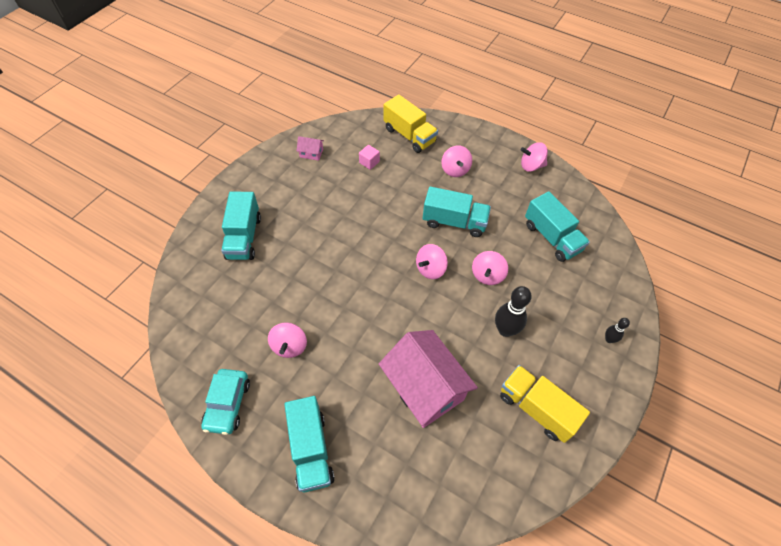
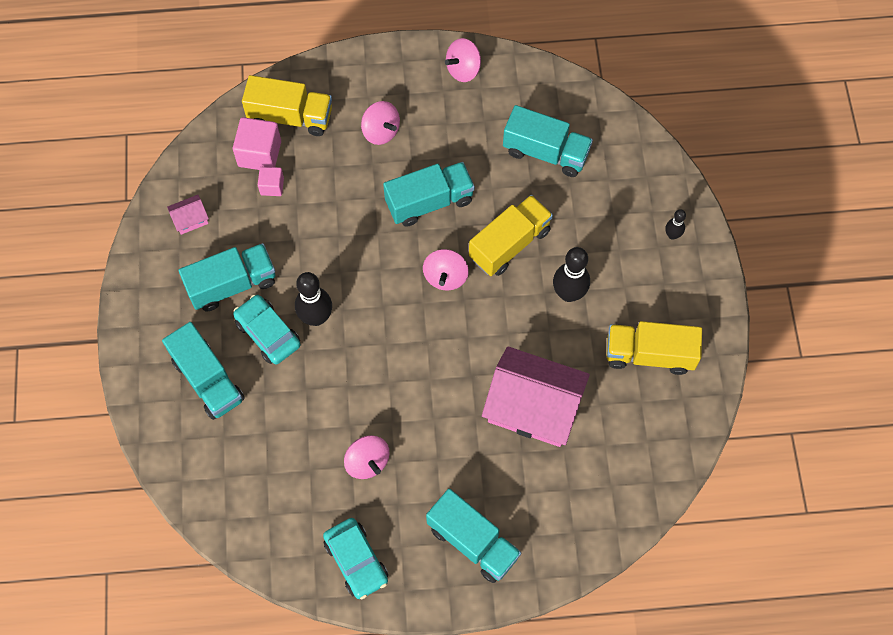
camera: 35 degrees left, 10 degrees up
pink spinning top [472,251,508,285] -> yellow truck [469,195,553,276]
none -> turquoise truck [179,243,275,312]
none -> pink cube [233,117,281,170]
none -> turquoise car [233,294,301,364]
none -> black bowling pin [295,272,332,326]

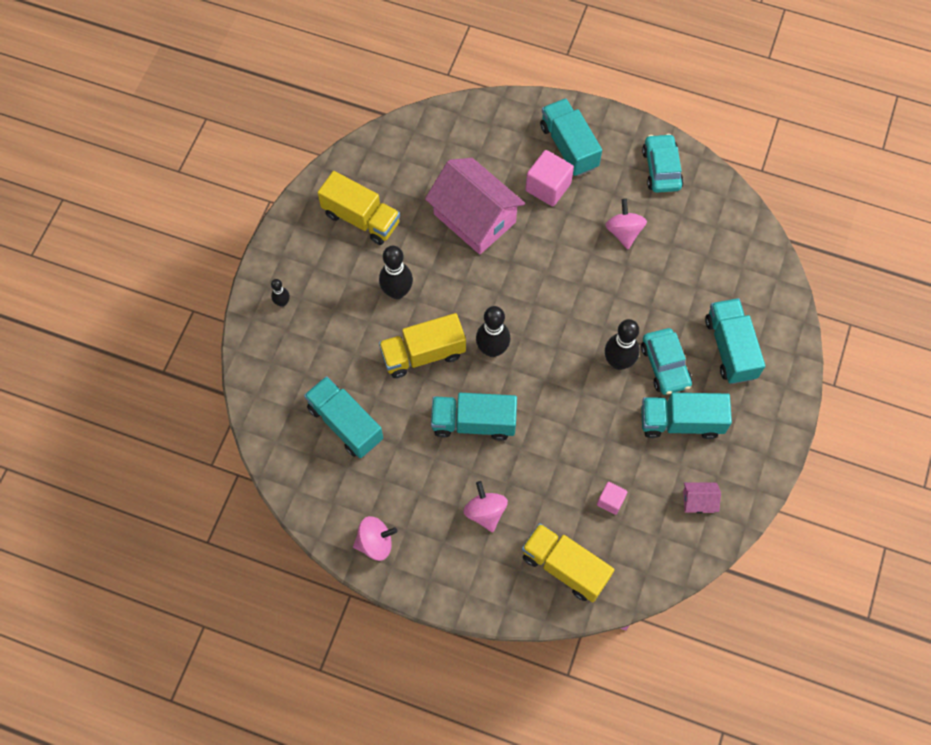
camera: 155 degrees left, 0 degrees up
pink cube [233,117,281,170] -> pink cube moved to [525,150,574,207]
pink spinning top [423,249,469,291] -> black bowling pin [476,306,510,357]

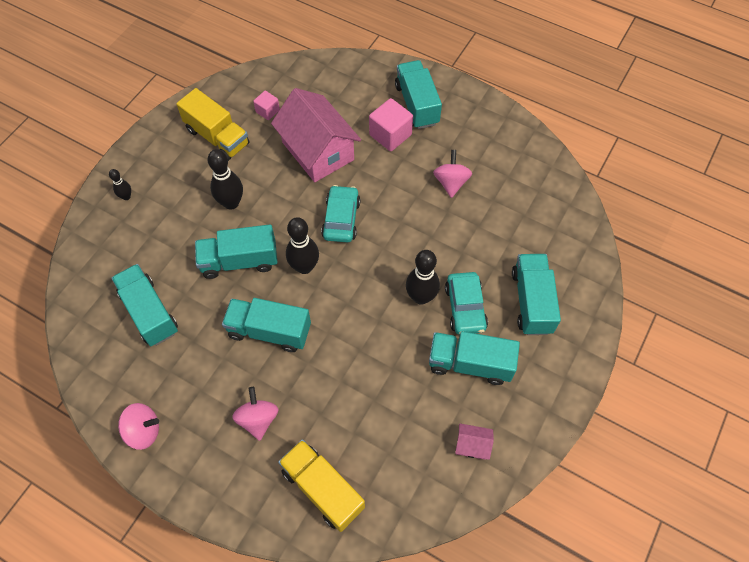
camera: 10 degrees right, 5 degrees down
yellow truck [379,313,466,378] -> turquoise truck [195,224,277,279]
pink cube [597,482,627,515] -> pink cube moved to [253,91,280,120]
turquoise car [642,134,684,193] -> turquoise car moved to [321,185,361,243]

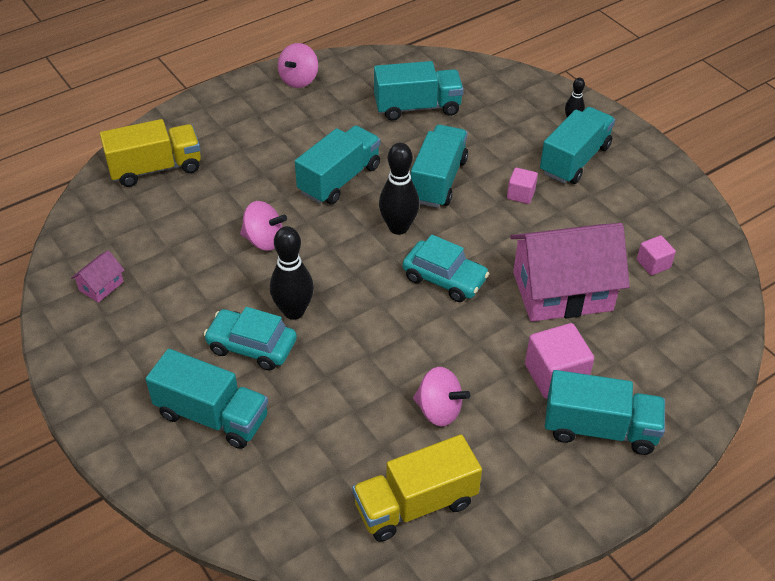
camera: 115 degrees right, 15 degrees down
yellow truck [176,88,249,161] -> yellow truck moved to [352,435,482,542]
black bowling pin [207,149,243,210] -> pink cube [507,167,538,204]
pink spinning top [232,387,278,441] -> pink spinning top moved to [240,201,287,251]
turquoise truck [429,331,520,385] -> turquoise truck moved to [540,107,615,184]

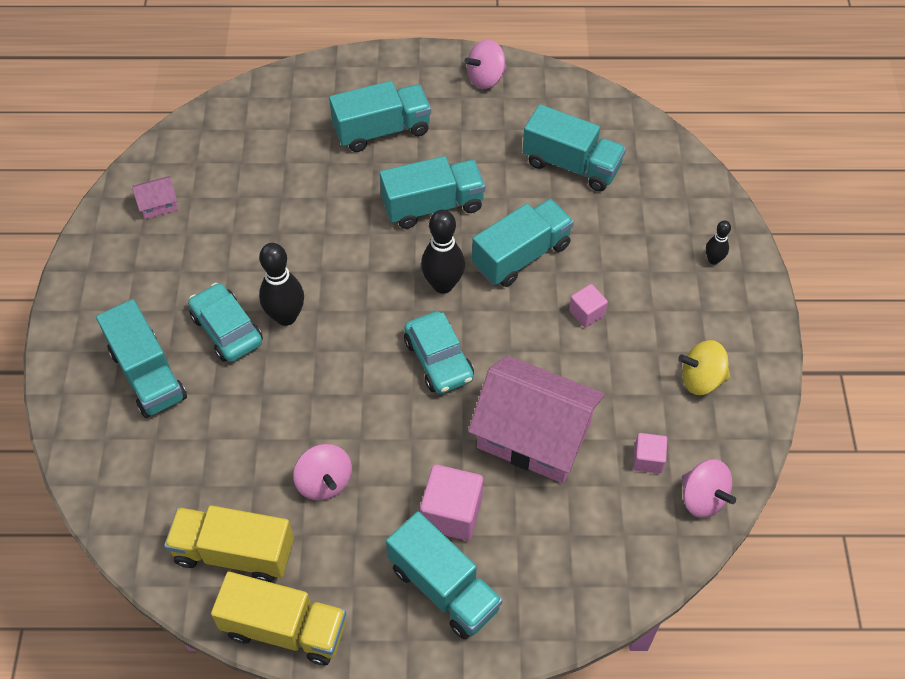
camera: 35 degrees right, 10 degrees up
yellow truck [100,119,201,187] -> yellow truck moved to [211,572,346,665]
pink spinning top [240,201,287,251] -> pink spinning top moved to [682,459,736,518]
turquoise truck [540,107,615,184] -> turquoise truck moved to [329,81,431,152]
none -> yellow spinning top [678,340,730,395]

